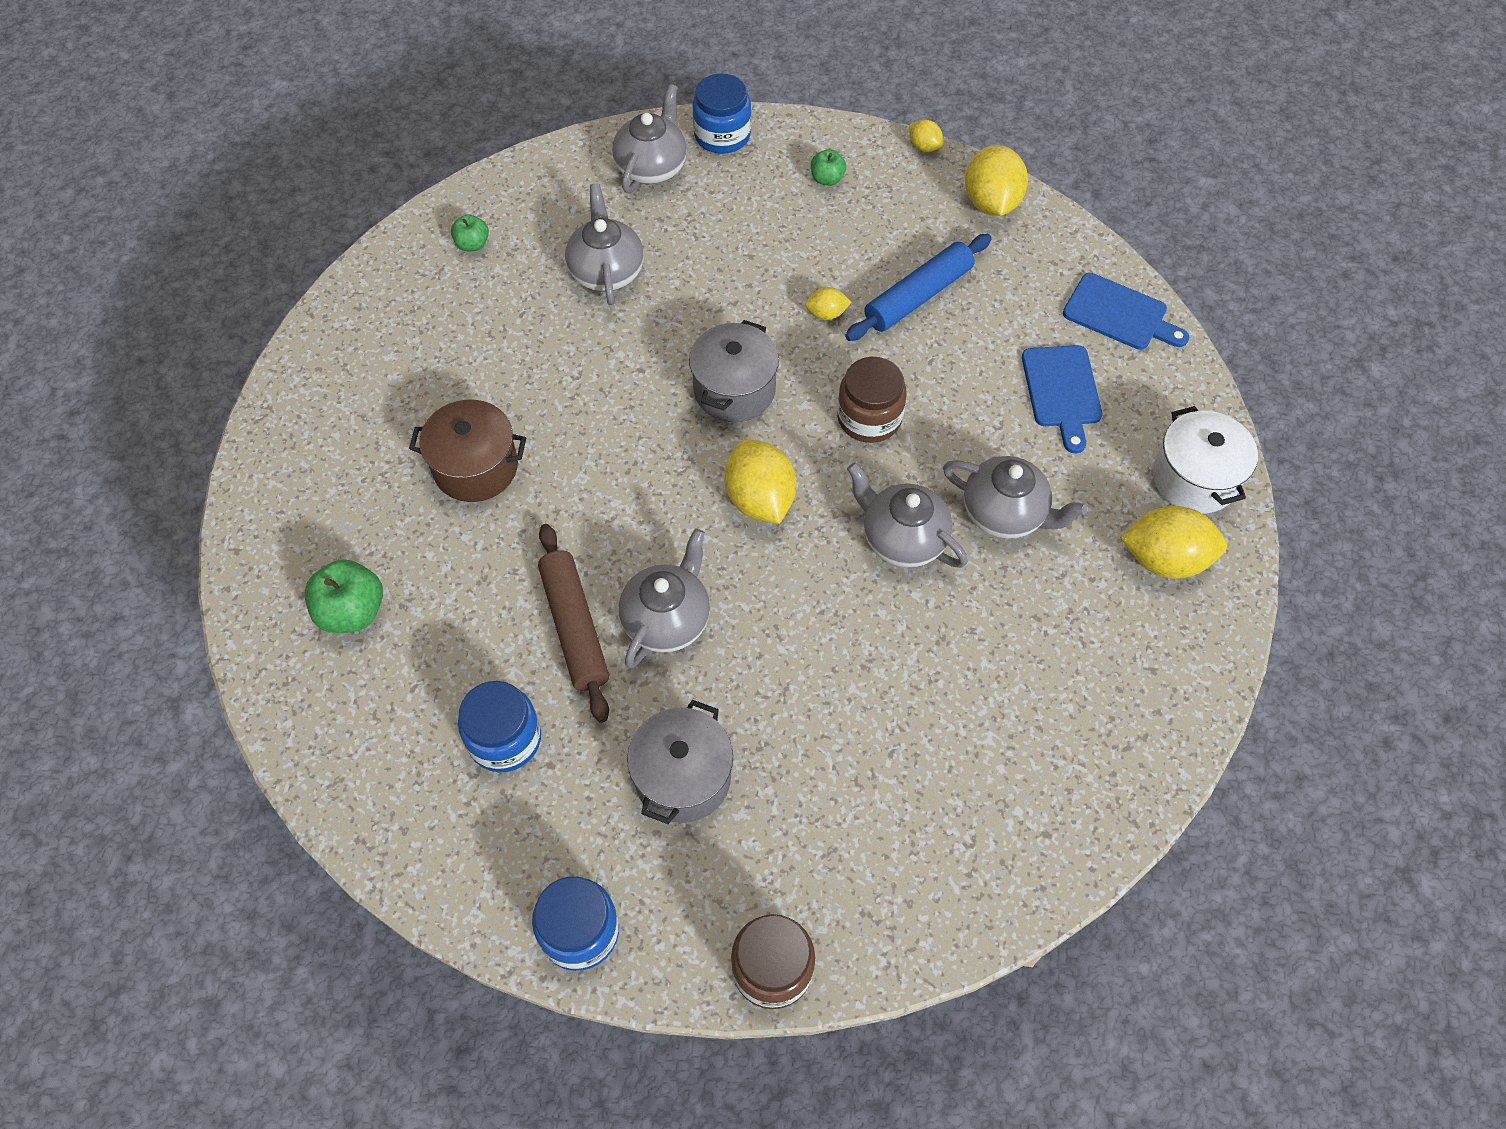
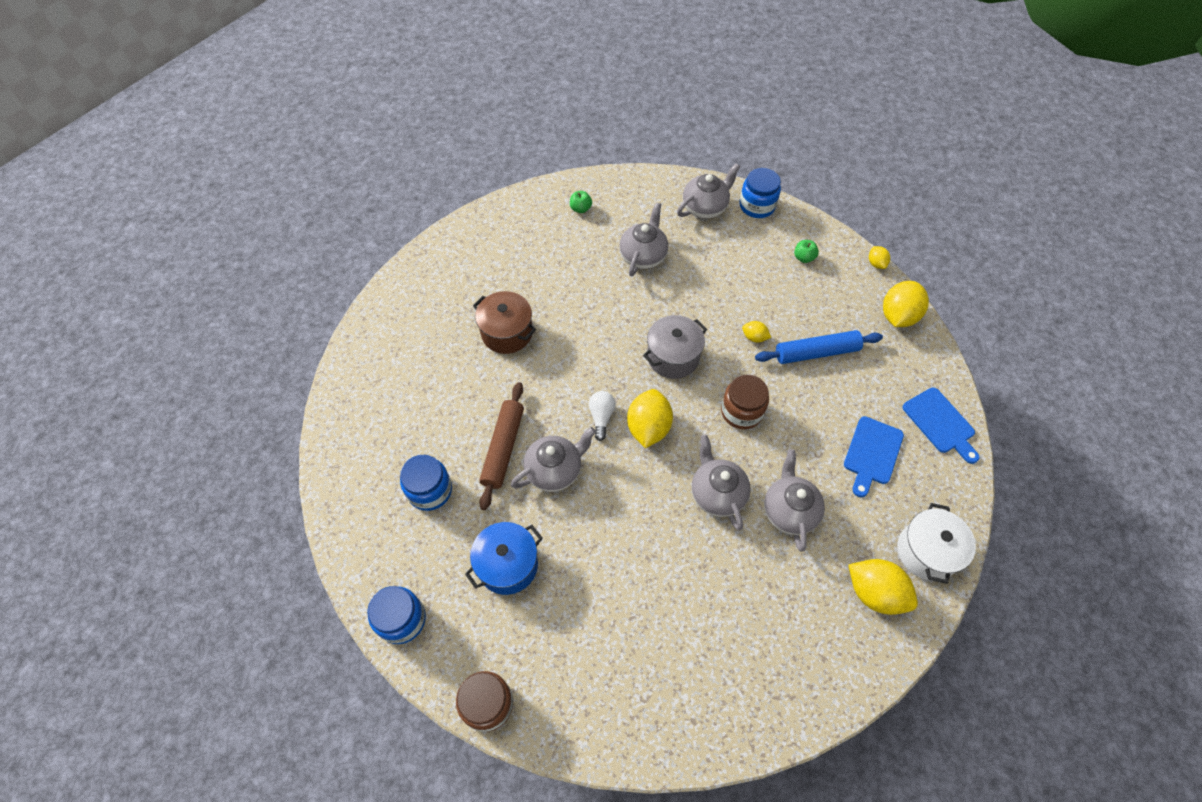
camera: 30 degrees right, 0 degrees up
green apple [304,559,383,633] -> none
grey pot [627,700,733,824] -> blue pot [465,522,543,595]
grey teapot [943,456,1088,539] -> grey teapot turned 150 degrees counterclockwise [764,449,825,551]
none -> white light bulb [589,391,615,441]

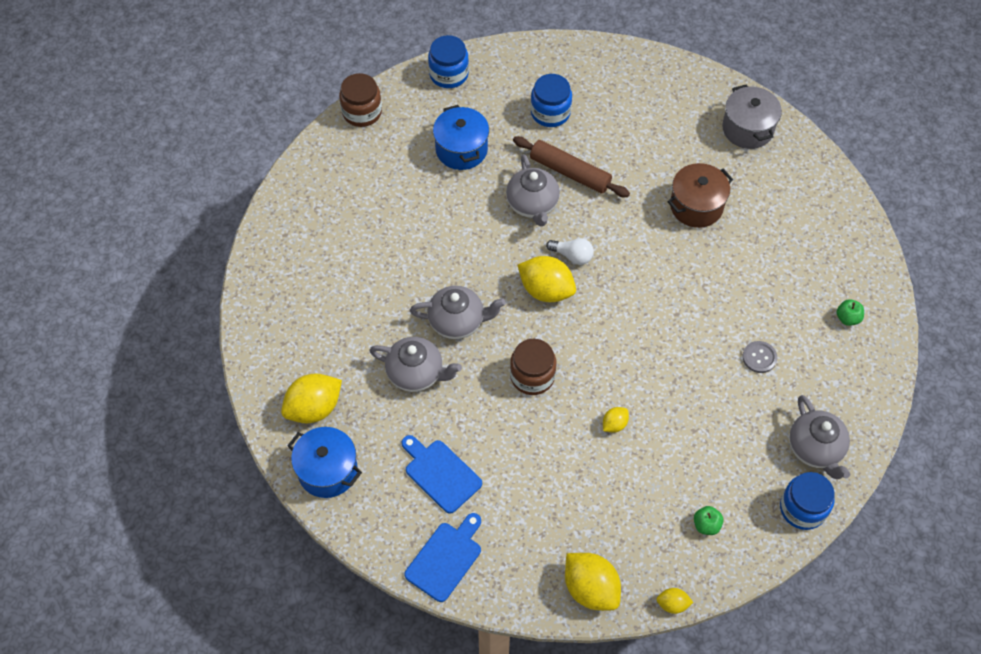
camera: 110 degrees right, 0 degrees up
grey teapot [619,203,668,277] -> grey button [742,341,777,373]
grey pot [643,315,707,379] -> grey pot moved to [722,84,782,149]
blue rolling pin [755,330,883,364] -> none
white pot [897,503,976,584] -> blue pot [287,427,362,498]
blue cutting board [902,387,980,464] -> blue cutting board turned 135 degrees clockwise [404,513,481,602]

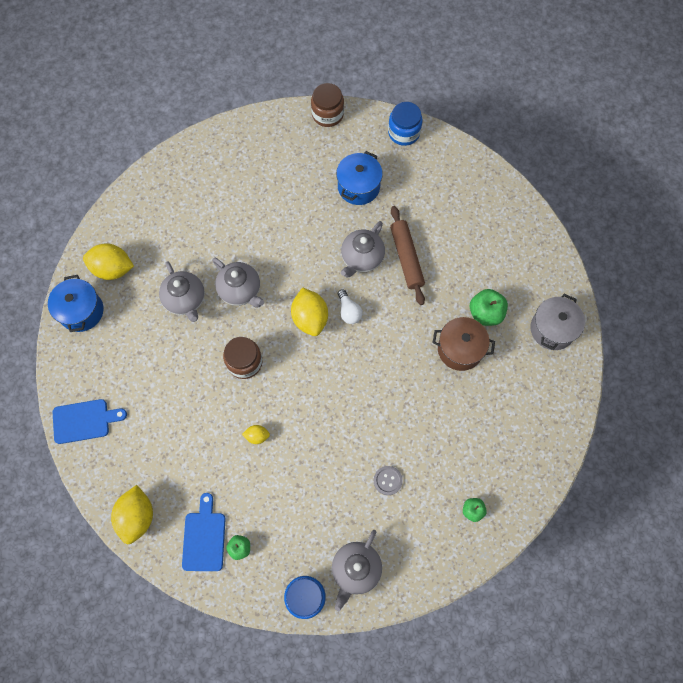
camera: 45 degrees right, 10 degrees up
blue cutting board [402,435,482,514] -> blue cutting board moved to [182,493,225,571]
blue jar [530,74,572,127] -> none
yellow lemon [656,588,693,614] -> none
none -> green apple [470,289,508,326]

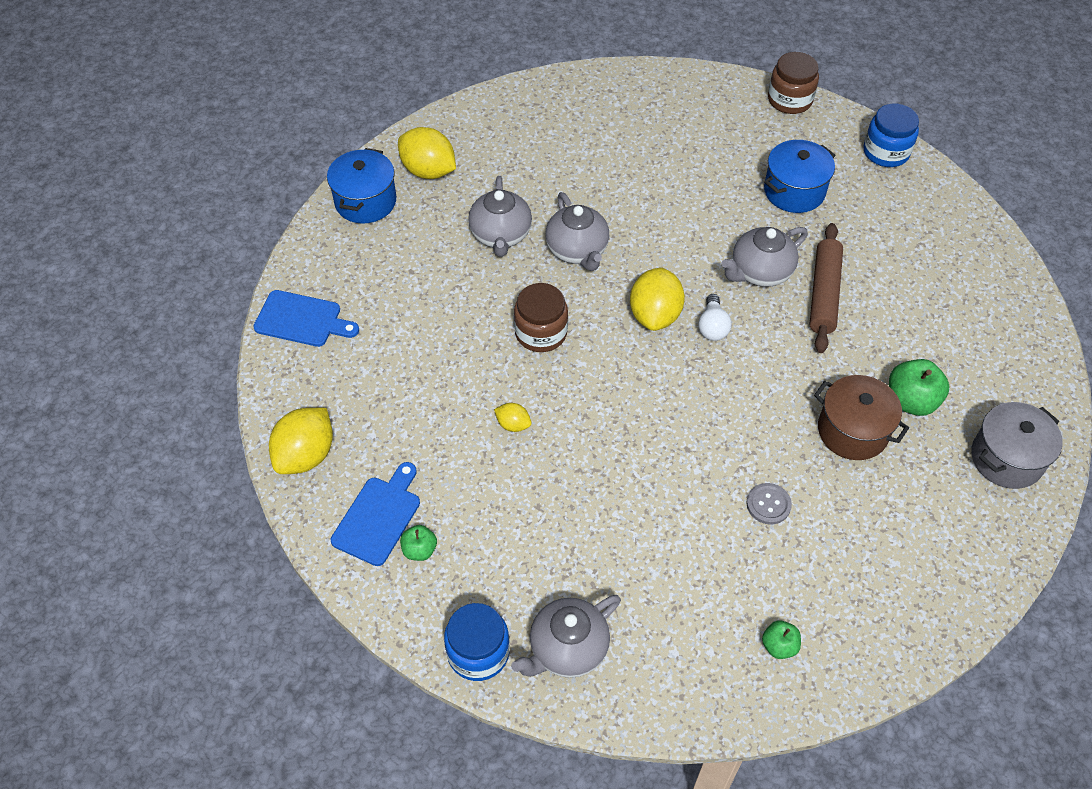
camera: 25 degrees right, 15 degrees down
grey button [374,466,403,495] -> grey button moved to [746,483,792,525]

